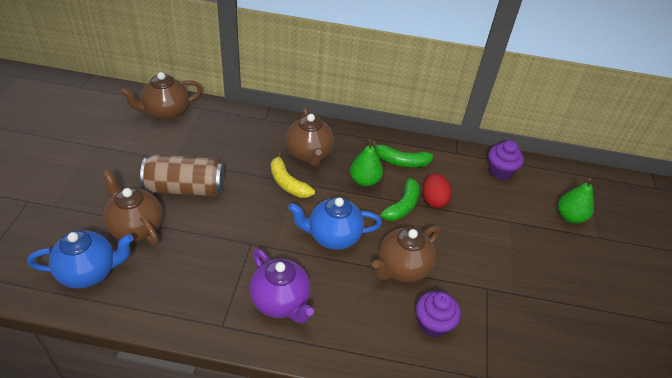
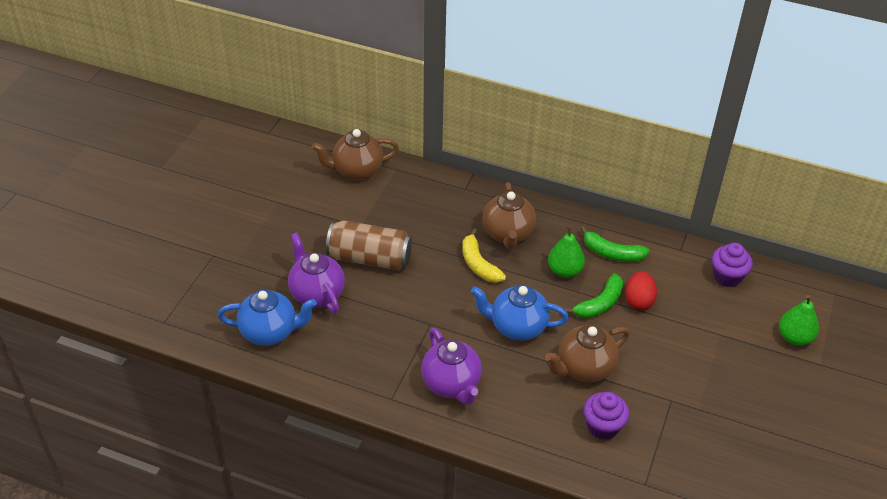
camera: 15 degrees right, 0 degrees up
brown teapot [102,170,163,245] -> purple teapot [288,232,345,313]

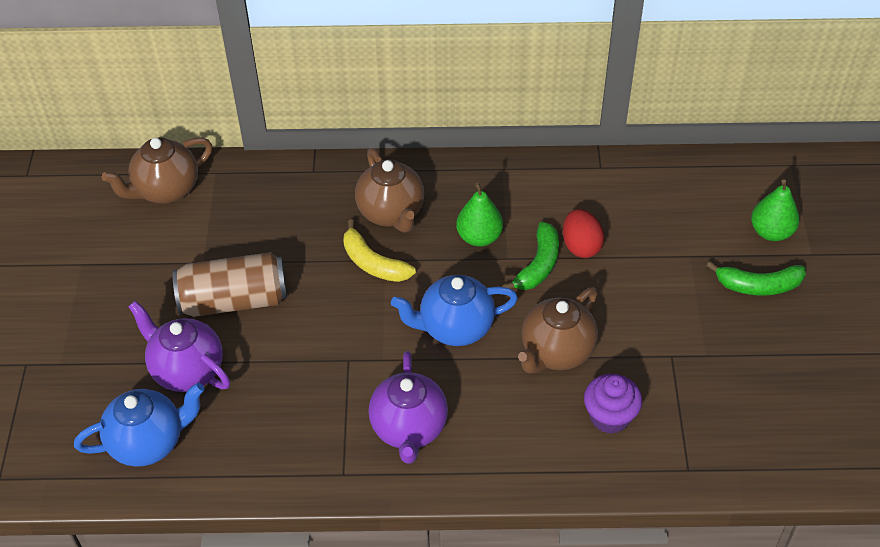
camera: 20 degrees left, 5 degrees up
purple teapot [421,328,482,405] -> purple teapot turned 45 degrees clockwise [369,351,448,464]
green banana [580,226,650,262] -> green banana moved to [707,261,806,296]
purple cupcake [711,243,753,287] -> none

